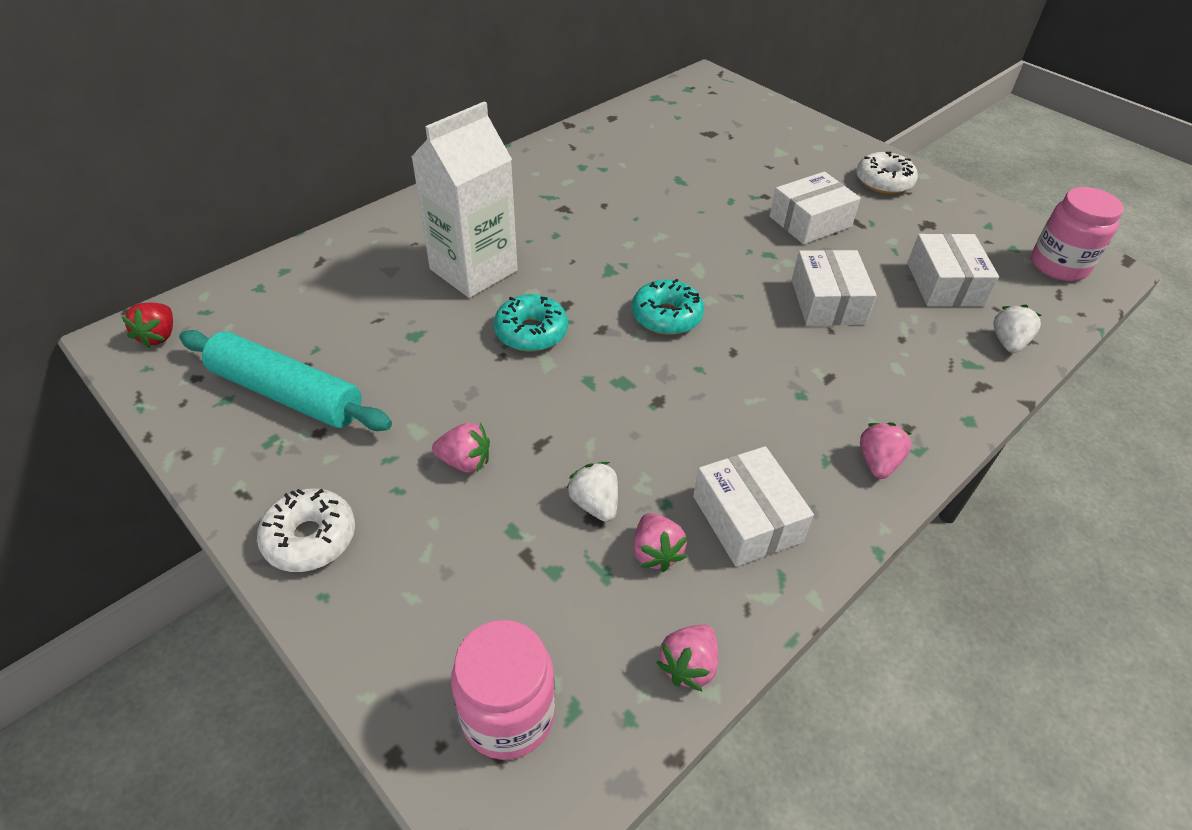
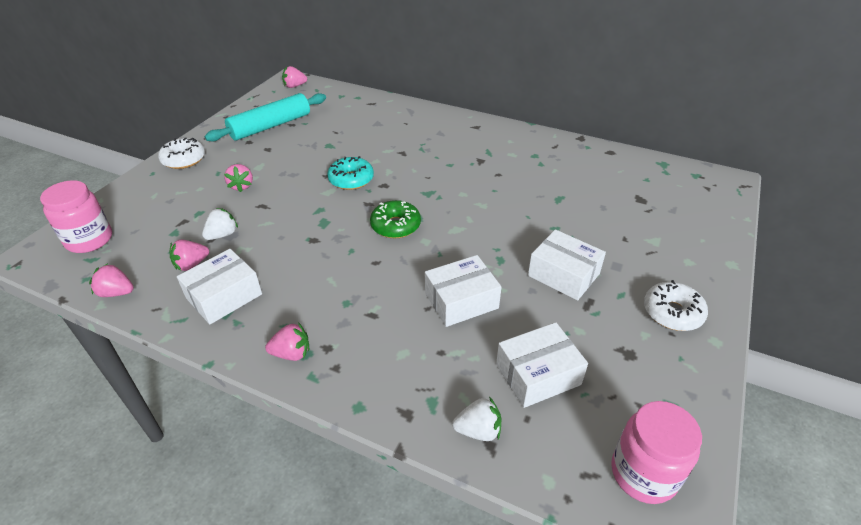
camera: 70 degrees right, 5 degrees down
red strawberry [122,303,173,348] -> pink strawberry [282,66,307,88]
turquoise rolling pin [179,330,392,431] -> turquoise rolling pin turned 45 degrees clockwise [205,93,326,142]
white carton [411,102,518,298] -> none
turquoise donut [632,279,704,335] -> green donut [370,200,421,238]

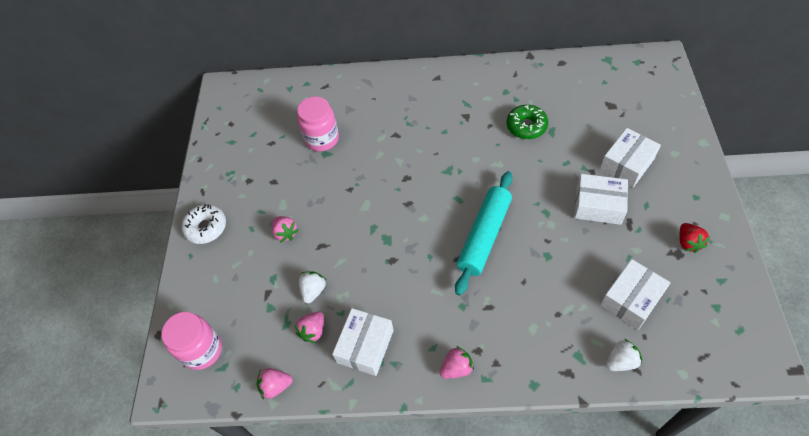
camera: 20 degrees left, 15 degrees up
turquoise rolling pin [205,93,326,142] -> turquoise rolling pin moved to [455,171,513,295]
pink strawberry [282,66,307,88] -> none
turquoise donut [327,156,374,190] -> none
green donut [370,200,421,238] -> green donut moved to [507,105,548,139]
white box [425,255,501,327] -> white box moved to [600,128,661,187]
pink jar [611,401,702,504] -> pink jar moved to [297,96,339,151]
white donut [644,280,708,331] -> none
none -> red strawberry [679,223,710,253]

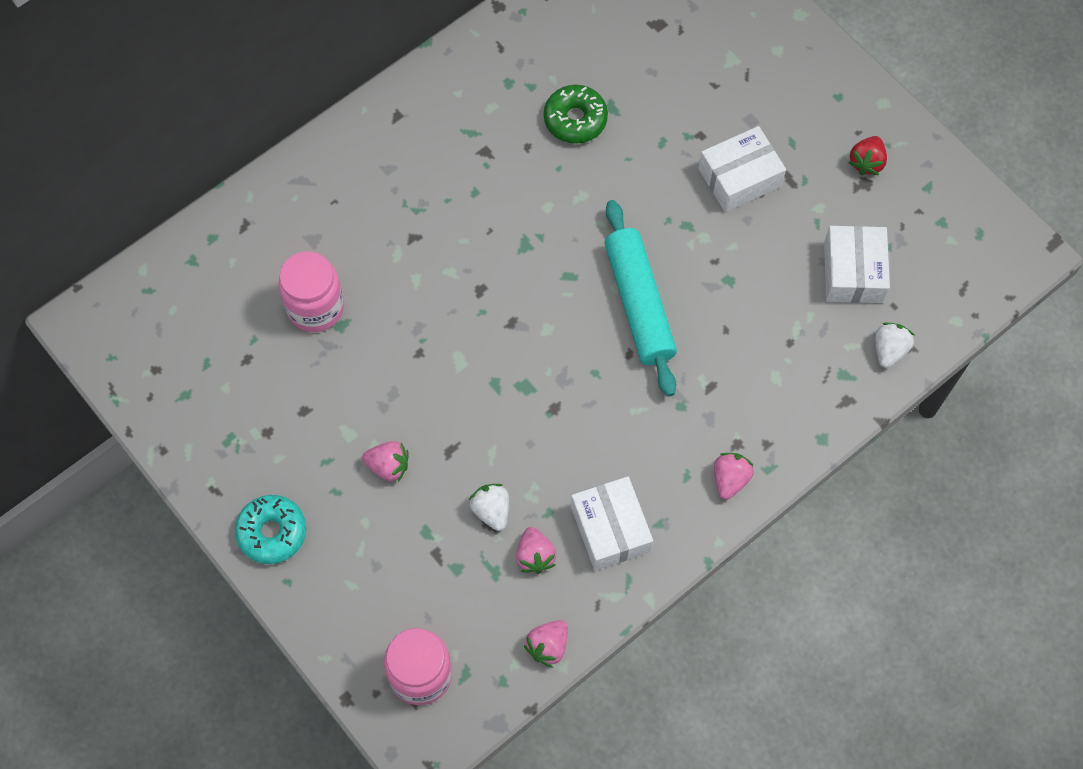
camera: 45 degrees left, 10 degrees up
white donut [182,204,226,244] -> turquoise donut [235,495,306,564]
white box [600,128,661,187] -> none
red strawberry [679,223,710,253] -> red strawberry turned 75 degrees clockwise [848,136,887,175]

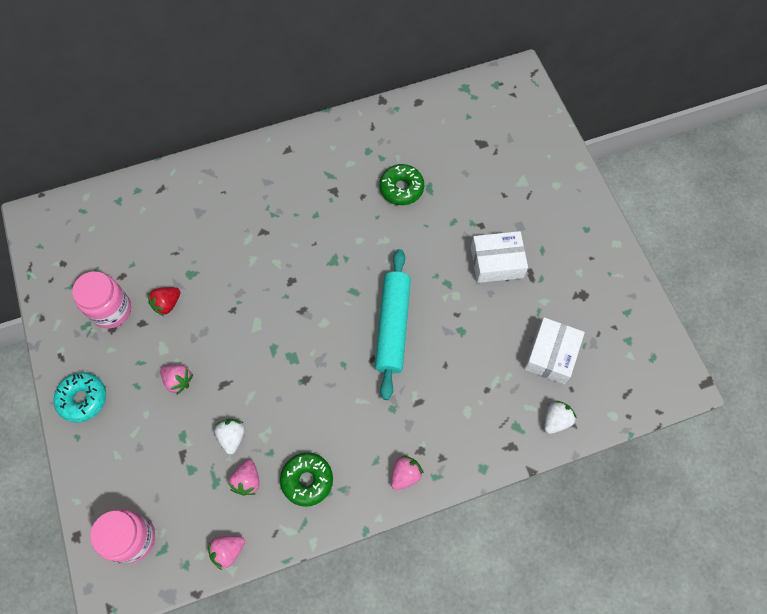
camera: 20 degrees right, 0 degrees up
pink jar [278,251,344,332] -> pink jar moved to [72,271,131,329]
white box [571,476,653,571] -> green donut [280,452,333,507]
red strawberry [848,136,887,175] -> red strawberry moved to [148,287,180,316]

